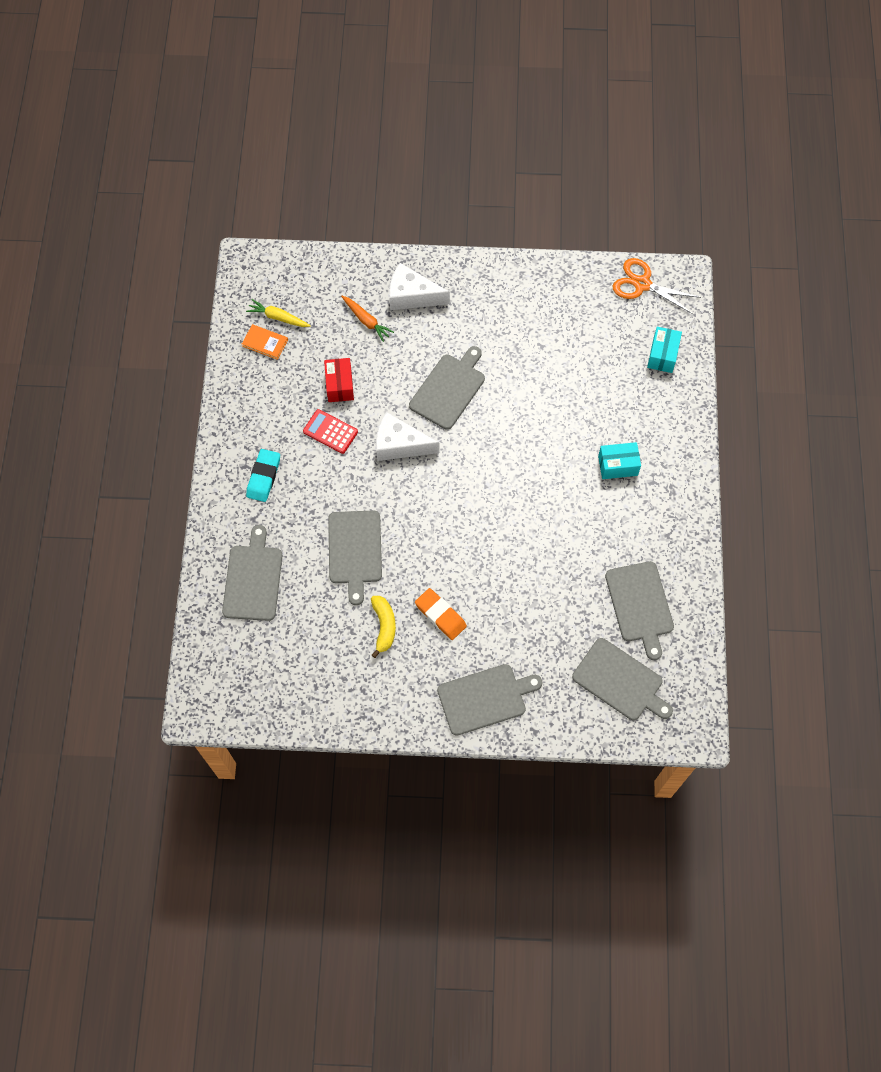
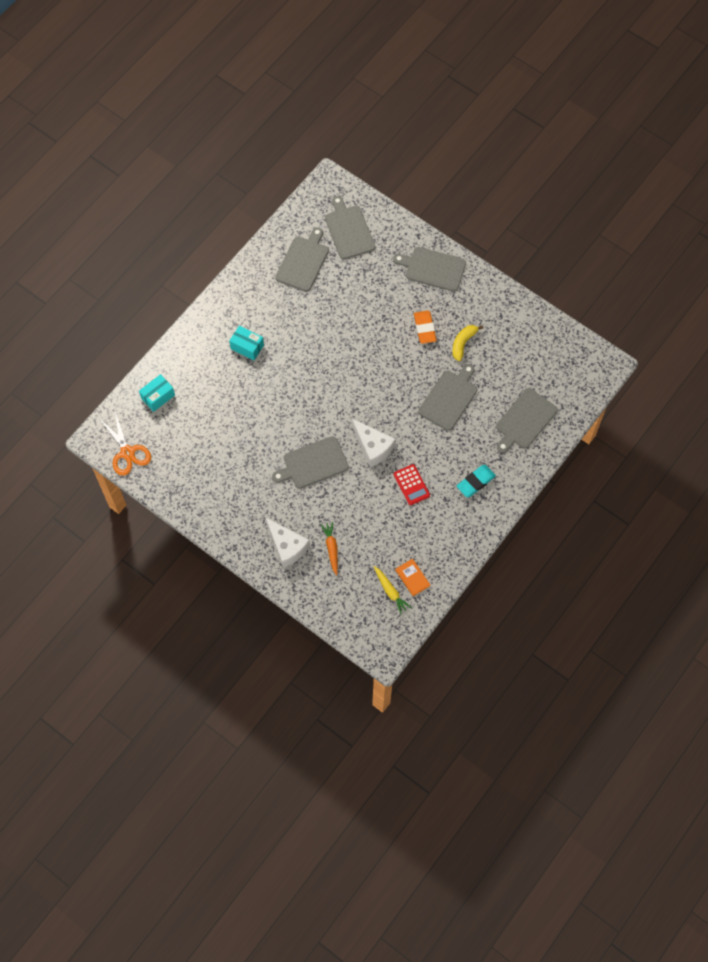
camera: 145 degrees left, 0 degrees up
red box [324,358,354,402] -> none

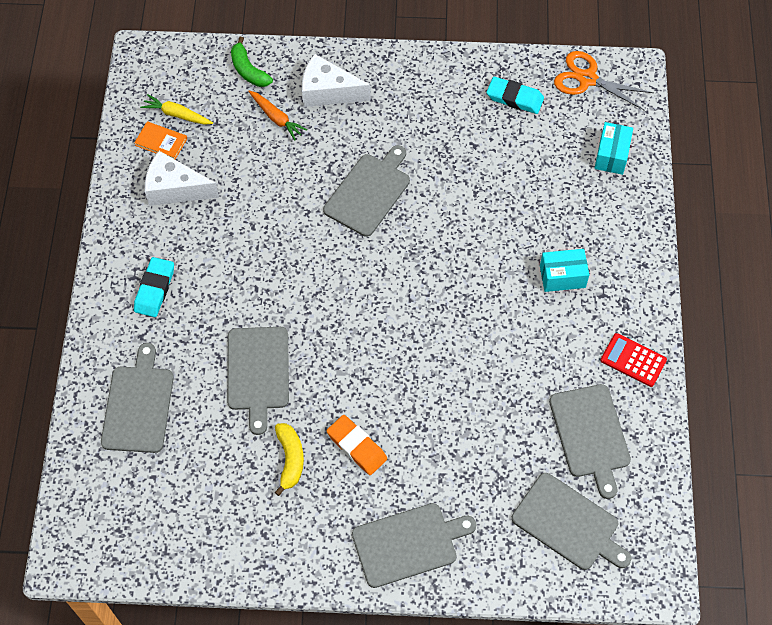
camera: 145 degrees right, 5 degrees down
white cheese [352,419,396,467] -> white cheese moved to [145,151,219,206]
red calculator [394,464,430,505] -> red calculator moved to [600,333,667,387]
none -> green banana [231,37,273,87]
none -> turquoise eraser [487,77,544,114]

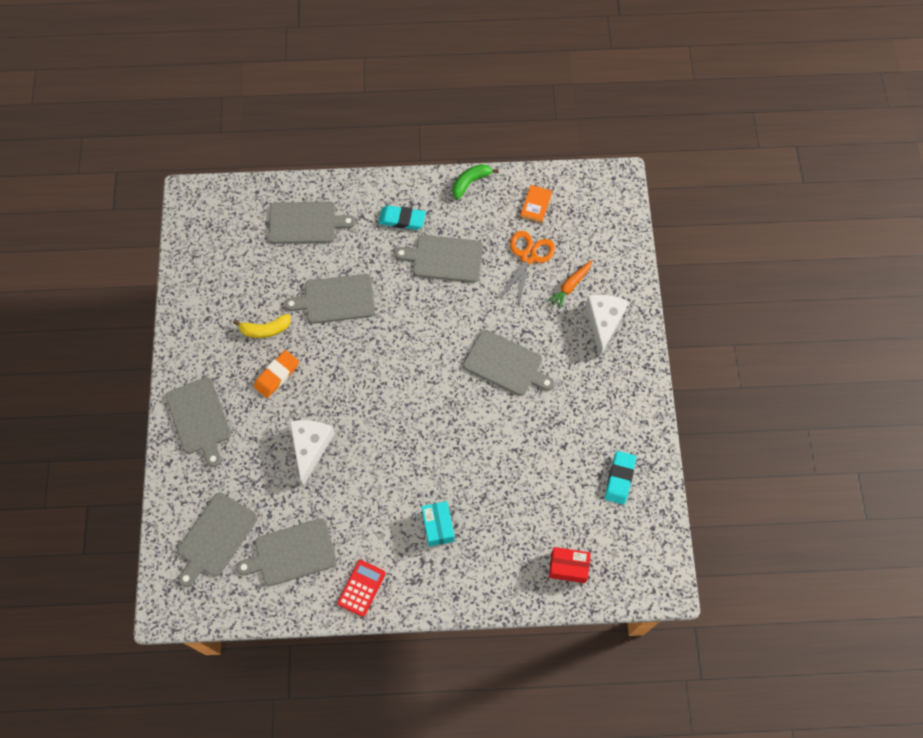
camera: 85 degrees right, 5 degrees up
yellow carrot [140,94,213,125] -> none
white cheese [145,151,219,206] -> white cheese moved to [290,420,335,486]
green banana [231,37,273,87] -> green banana moved to [452,164,499,199]
orange scissors [554,51,654,111] -> orange scissors moved to [500,231,555,306]
turquoise box [595,122,633,175] -> red box [549,547,591,583]
none -> grey cutting board [395,235,483,283]

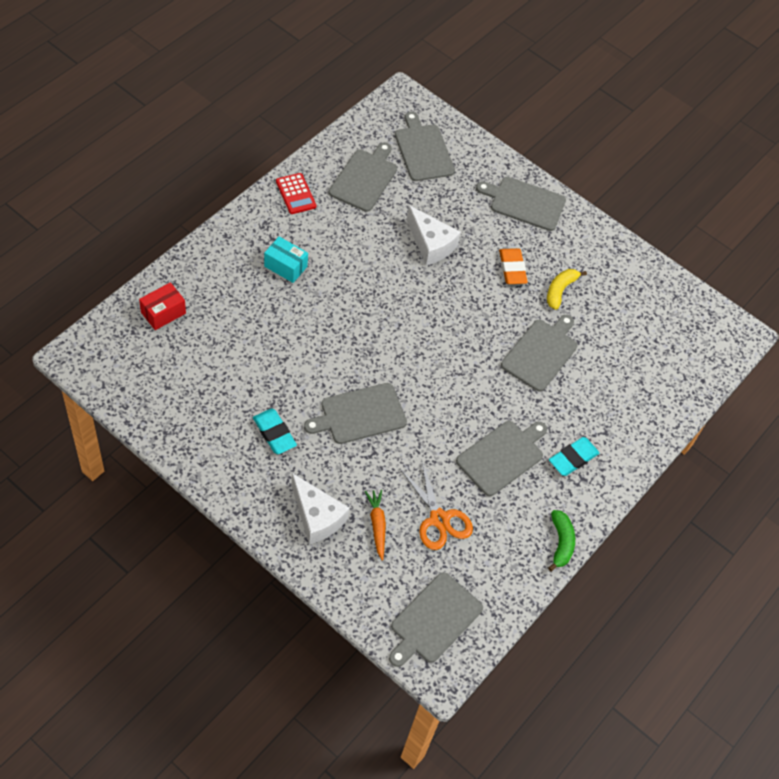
camera: 125 degrees right, 10 degrees down
grey cutting board [268,202,356,244] -> grey cutting board moved to [389,572,483,667]
orange book [520,185,552,223] -> none
turquoise eraser [605,451,636,505] -> turquoise eraser moved to [253,409,297,454]

